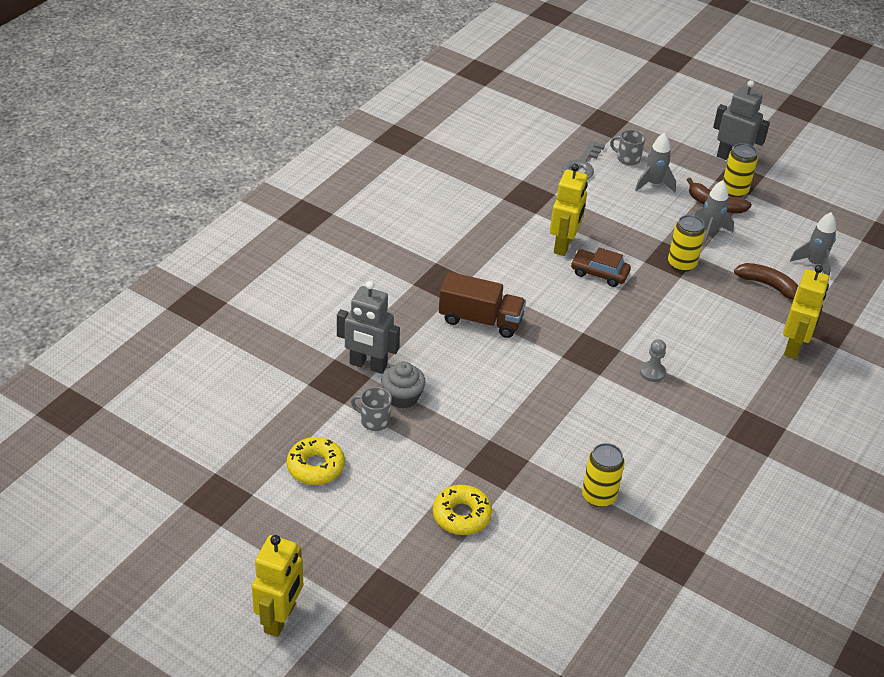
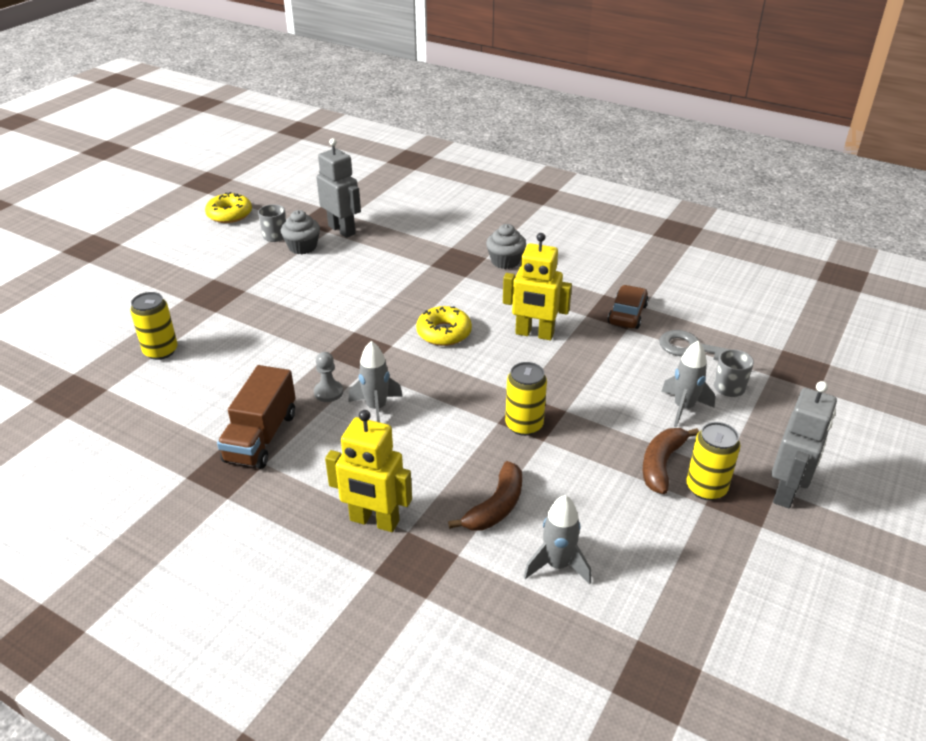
camera: 90 degrees right, 5 degrees down
yellow robot [252,535,303,637] -> none
grey robot [337,281,400,374] -> grey robot turned 120 degrees clockwise [316,138,361,238]
yellow donut [433,485,492,535] -> yellow donut moved to [416,306,472,346]
brown truck [439,272,526,338] -> brown truck moved to [217,365,296,469]
brown car [571,247,631,287] -> brown car moved to [607,285,649,329]
grey rocket [694,180,734,246] -> grey rocket moved to [348,341,403,422]
none -> grey cupcake [486,224,526,269]

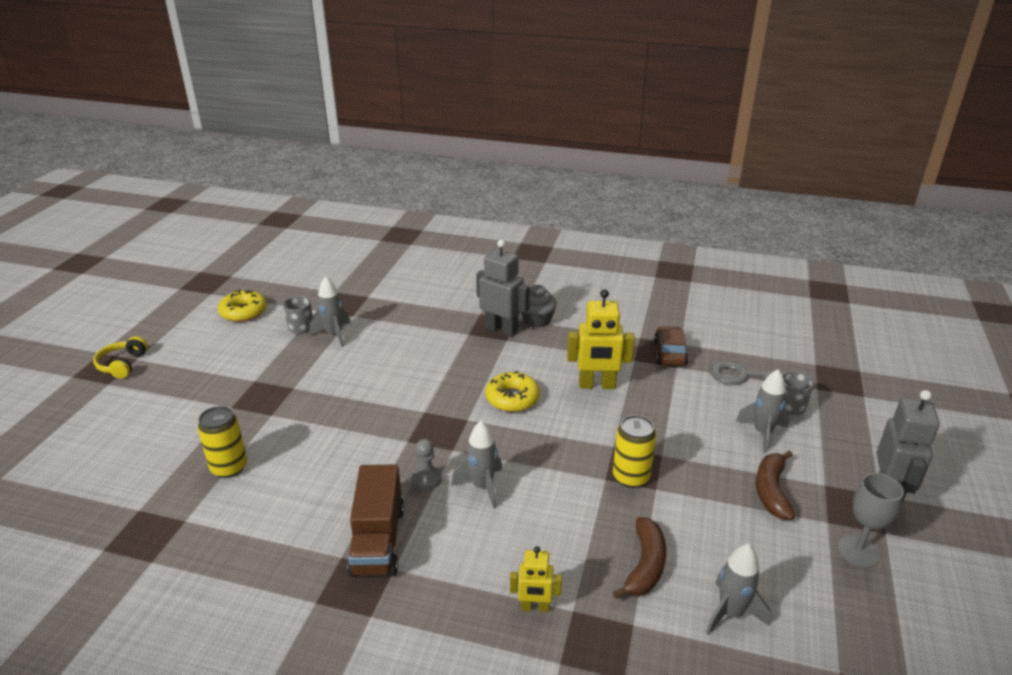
camera: 15 degrees left, 5 degrees down
grey cupcake [281,210,320,254] -> grey rocket [309,276,350,347]
grey robot [316,138,361,238] -> grey robot moved to [476,240,530,337]
yellow robot [325,410,412,532] -> yellow robot [510,546,562,612], size x0.58
yellow can [686,422,740,500] -> none
none -> yellow headphones [93,336,148,379]
none -> grey goblet [837,473,904,568]

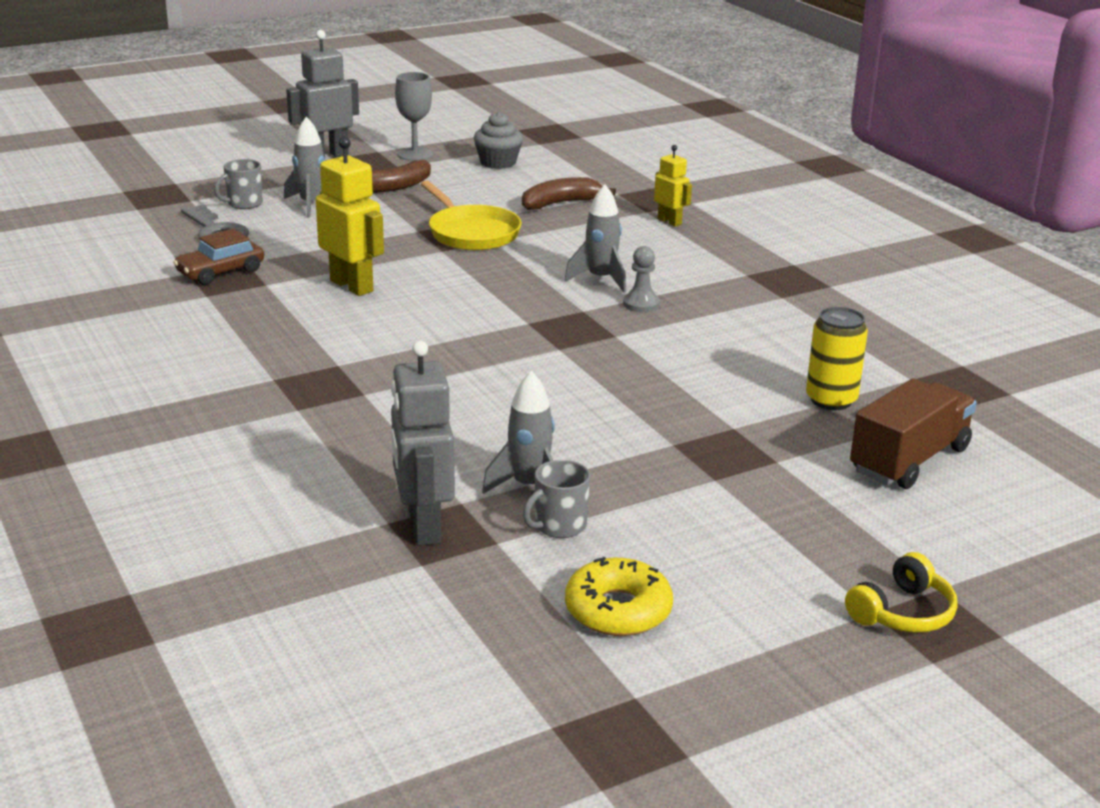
camera: 135 degrees left, 5 degrees down
brown truck [347,464,404,577] -> brown truck moved to [850,379,977,489]
grey robot [476,240,530,337] -> grey robot moved to [391,341,455,546]
yellow donut [485,371,540,412] -> none
grey cupcake [521,285,557,328] -> grey cupcake moved to [474,112,523,169]
yellow can [613,415,656,488] -> yellow pan [421,181,522,250]
grey rocket [706,544,771,635] -> none

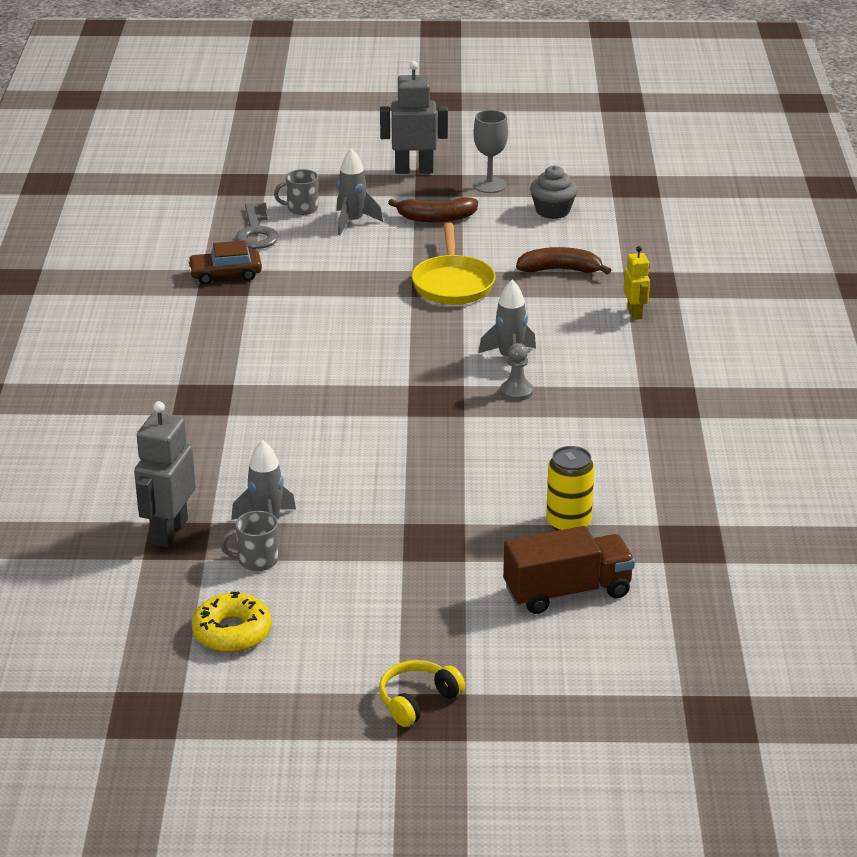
camera: 30 degrees right, 5 degrees up
yellow robot [316,137,384,296] -> none
yellow headphones [845,552,958,633] -> yellow headphones turned 150 degrees clockwise [379,660,465,727]

